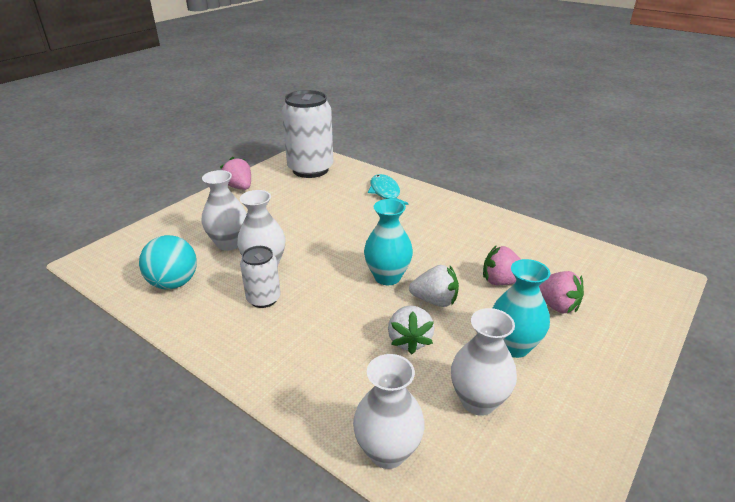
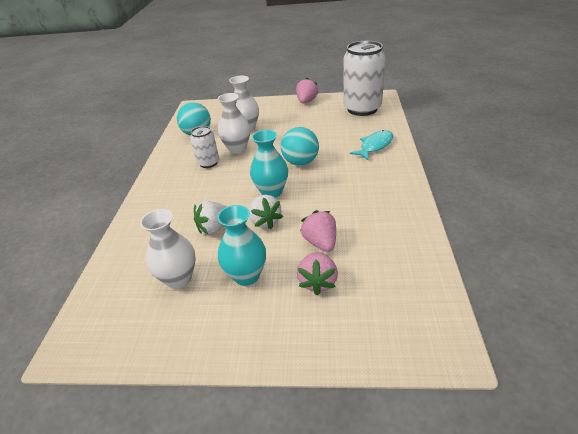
camera: 60 degrees right, 5 degrees up
white vase [353,354,425,469] -> none
none -> turquoise ball [281,127,319,166]

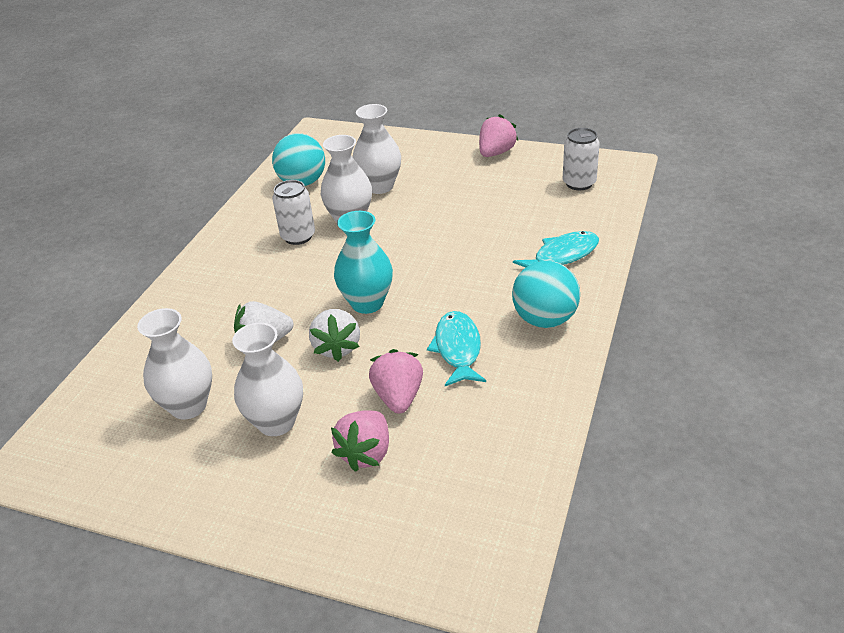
camera: 15 degrees right, 0 degrees up
turquoise vase [217,205,266,286] -> white vase [232,323,303,436]
turquoise ball [281,127,319,166] -> turquoise ball moved to [512,261,580,328]
white can [343,41,385,116] -> white can [563,128,600,190], size x0.52
none -> turquoise fish [427,311,486,386]

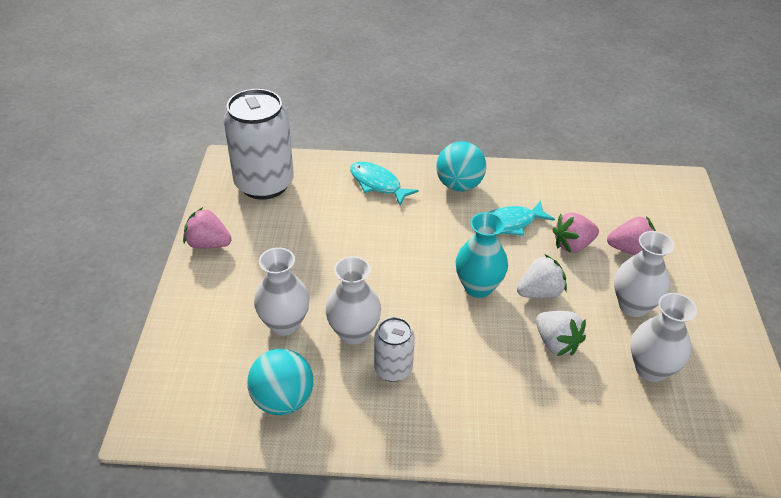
camera: 110 degrees left, 5 degrees up
white can [563,128,600,190] -> white can [224,89,294,200], size x1.94

